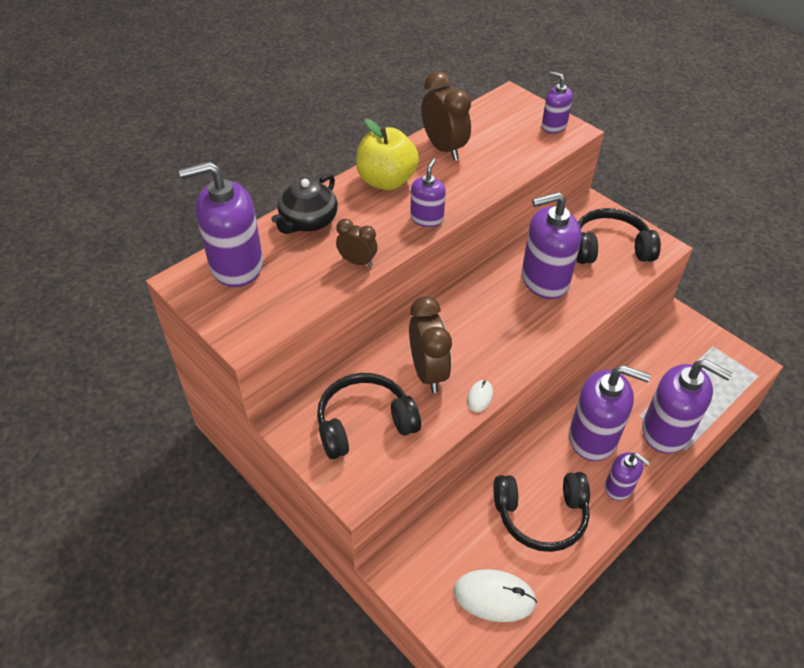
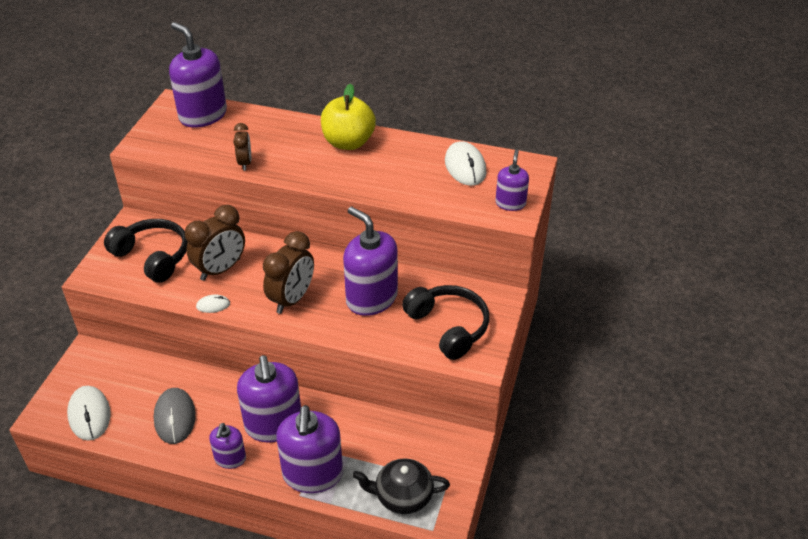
camera: 60 degrees right, 5 degrees down
black teapot [272,174,338,234] -> black teapot moved to [352,458,450,514]
purple soap dispenser [410,158,446,227] -> none
brown clock [421,71,471,161] -> brown clock moved to [263,231,314,314]
black headphones [493,472,590,552] -> grey mouse [154,388,196,444]
none -> white mouse [445,141,487,186]

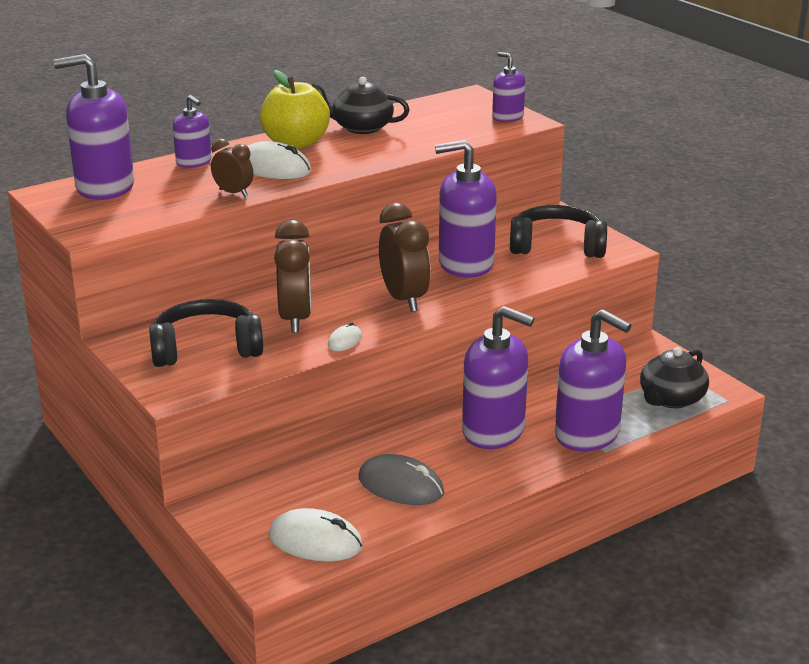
camera: 50 degrees left, 15 degrees down
purple soap dispenser [209,423,246,469] -> purple soap dispenser moved to [173,95,211,168]
white mouse [445,141,487,186] -> white mouse moved to [247,141,312,179]
none -> black teapot [312,77,410,134]

